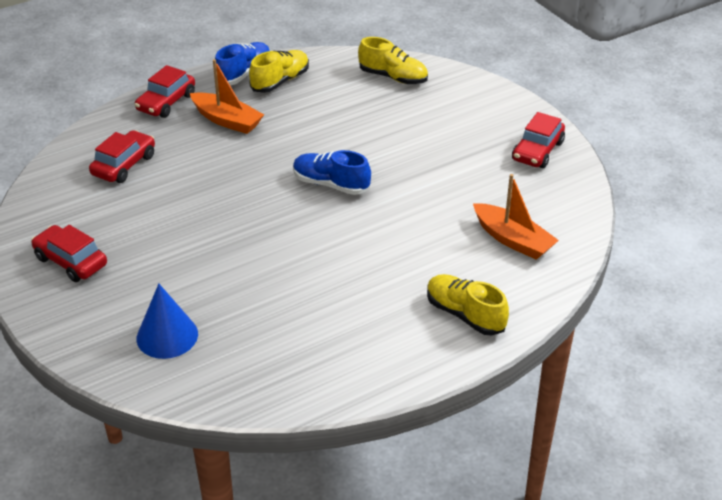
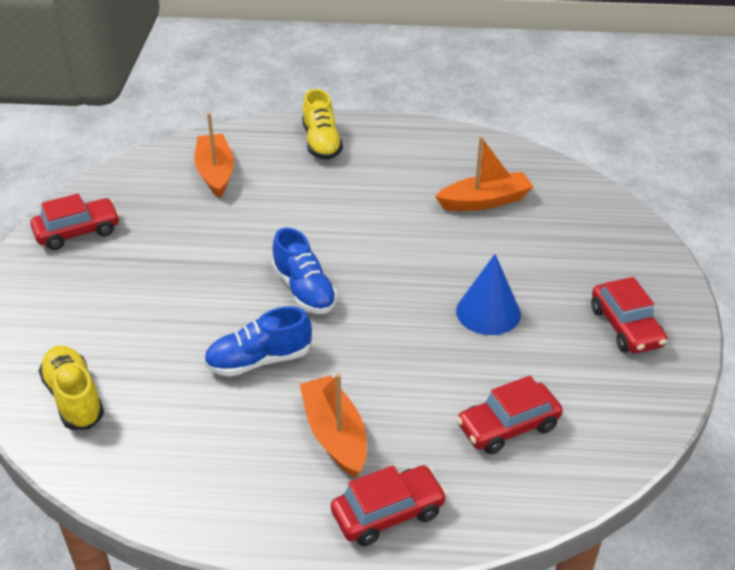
camera: 145 degrees left, 0 degrees up
blue cone [137,284,198,359] -> blue cone moved to [456,254,521,335]
blue shoe [215,42,270,85] -> blue shoe moved to [204,306,312,377]
yellow shoe [249,50,309,93] -> none
none -> orange boat [435,136,534,211]

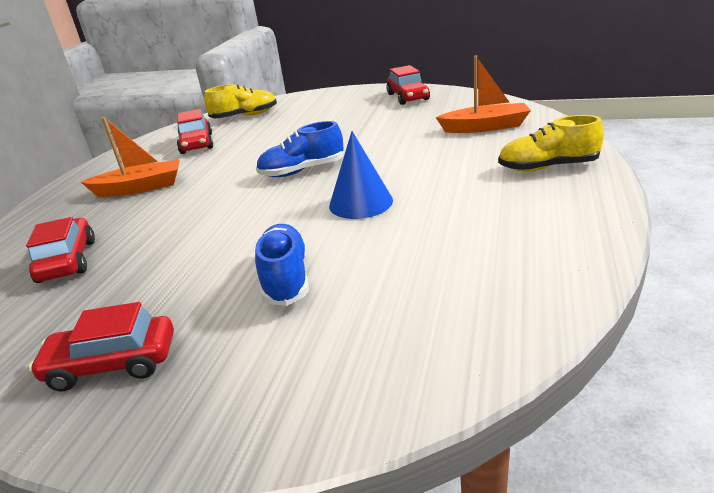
camera: 105 degrees right, 10 degrees down
blue shoe [204,306,312,377] -> blue shoe moved to [255,224,309,306]
red car [331,465,447,546] -> red car moved to [177,109,213,154]
orange boat [435,136,534,211] -> none
blue cone [456,254,521,335] -> blue cone moved to [329,131,393,219]

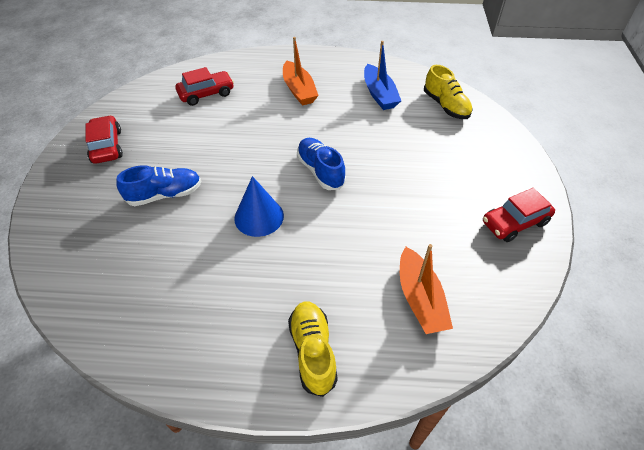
camera: 75 degrees right, 20 degrees up
red car [177,109,213,154] -> blue boat [364,41,401,110]

